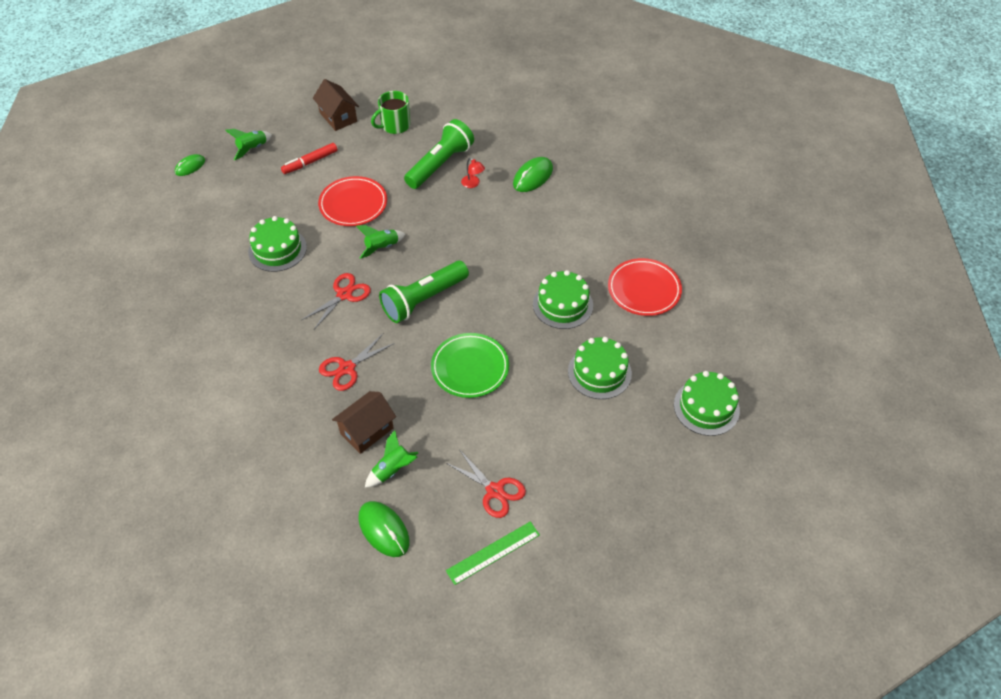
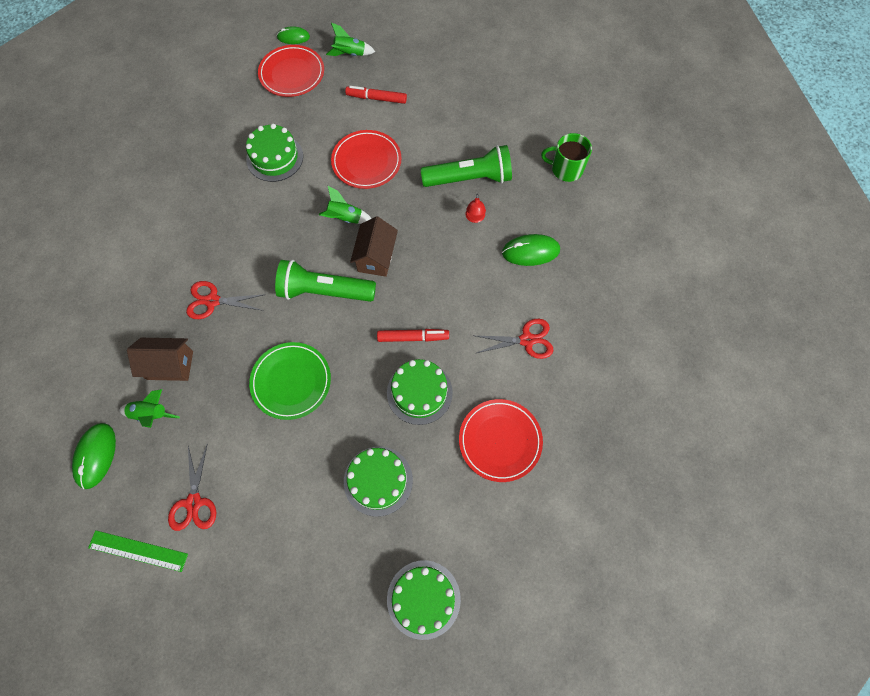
camera: 45 degrees right, 15 degrees up
red scissors [302,273,371,329] -> red scissors moved to [476,319,554,359]
brown house [313,79,359,131] -> brown house moved to [350,216,398,277]
green mug [371,91,410,134] -> green mug moved to [541,133,592,182]
none -> red plate [258,45,324,97]
none -> red marker [377,329,449,342]

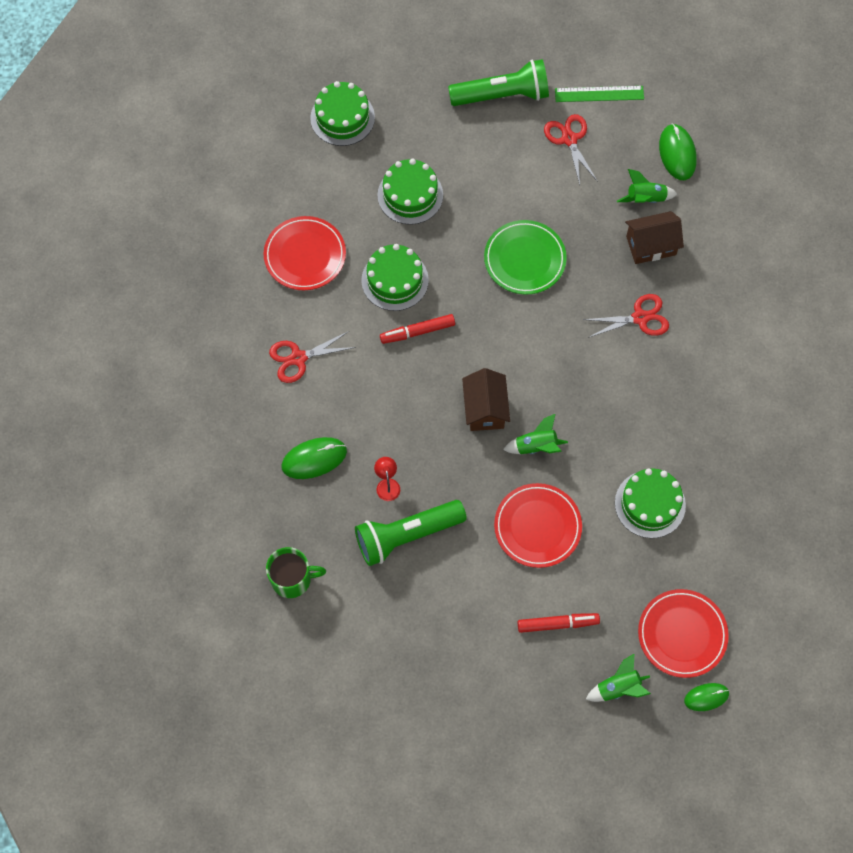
camera: 165 degrees right, 0 degrees up
green flashlight [275,260,376,302] -> green flashlight moved to [448,59,549,106]

